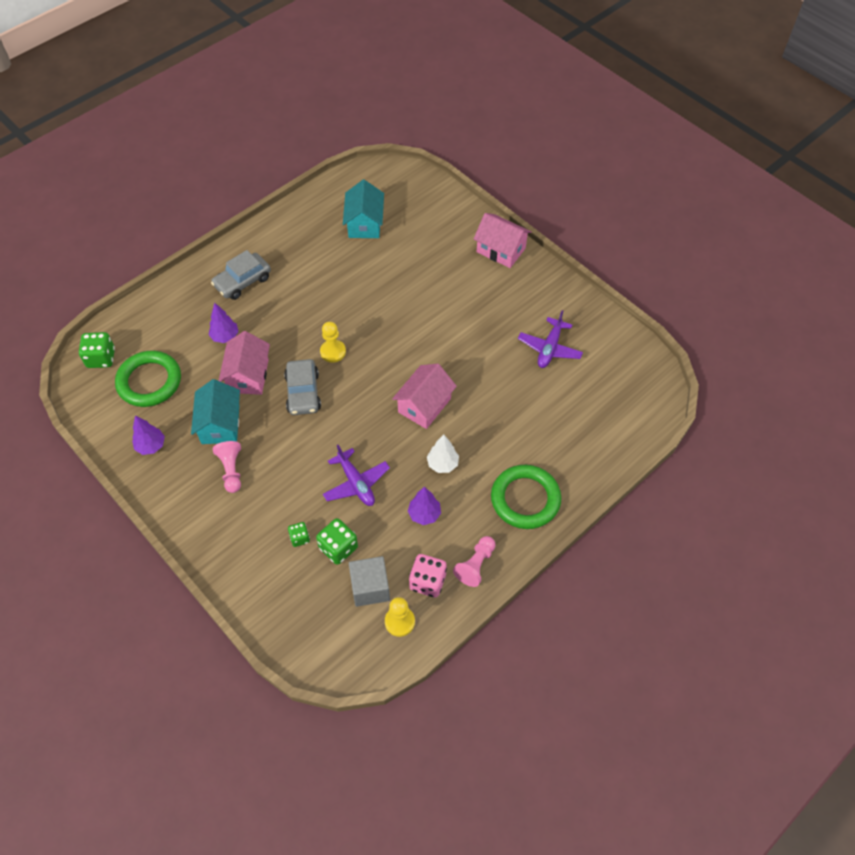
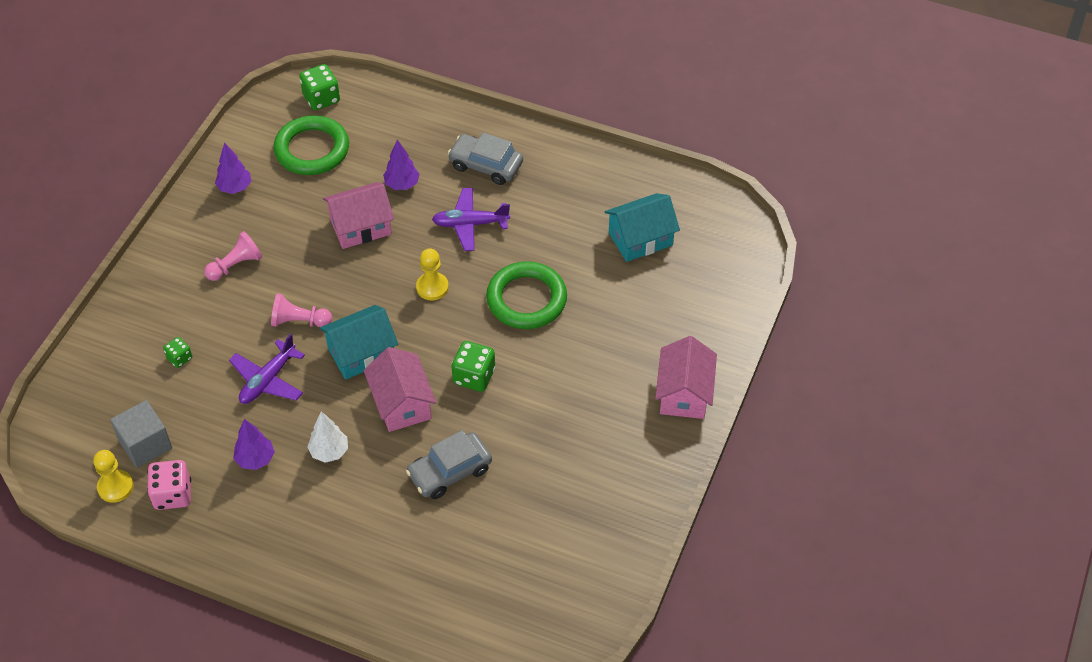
camera: 65 degrees right, 5 degrees down
turquoise house [191,379,240,444] -> turquoise house moved to [319,305,398,380]
grey car [284,359,321,415] -> grey car moved to [406,430,492,499]
green dice [316,518,358,565] -> green dice moved to [452,341,495,392]
pink house [392,364,457,429] -> pink house turned 60 degrees clockwise [364,347,436,432]
pink pawn [453,536,496,587] -> pink pawn moved to [271,293,332,327]
green ring [491,465,561,529] -> green ring moved to [486,261,567,329]
purple plane [518,310,583,368] -> purple plane moved to [432,188,510,251]

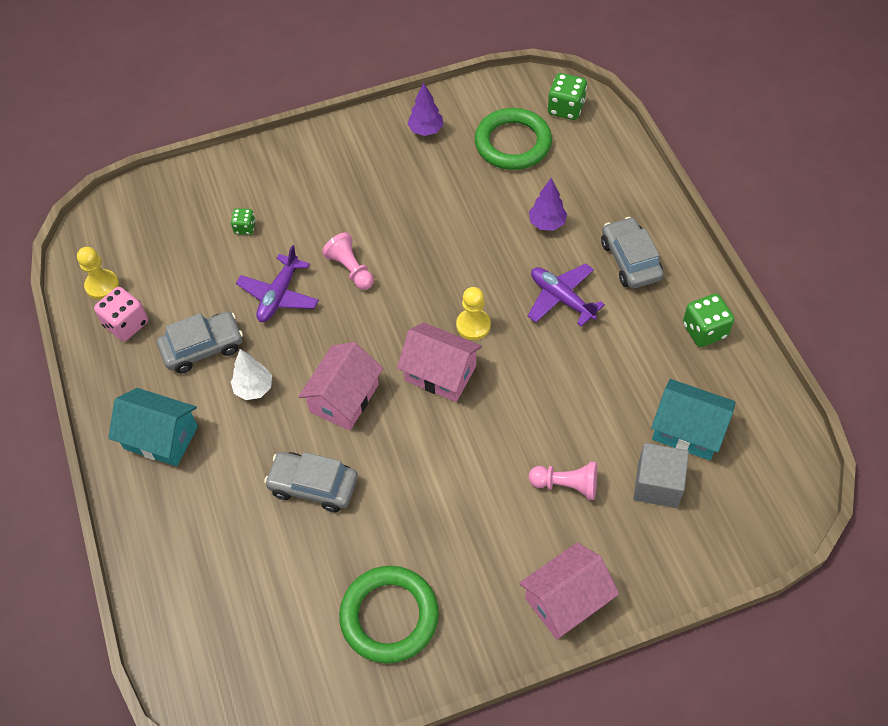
camera: 50 degrees right, 5 degrees up
grey cube [110,400,172,468] -> grey cube moved to [633,443,689,508]
pink pawn [204,231,262,281] -> pink pawn moved to [529,462,597,500]
purple plane [229,334,305,404] -> purple plane turned 60 degrees counterclockwise [236,245,319,322]
purple tree [233,419,275,470] -> grey car [157,311,243,373]
turquoise house [319,305,398,380] -> turquoise house moved to [108,388,198,466]
pink house [323,182,394,249] -> pink house moved to [397,323,482,402]
green dice [452,341,495,392] -> green dice moved to [683,293,734,347]
green ring [486,261,567,329] -> green ring moved to [339,566,439,663]

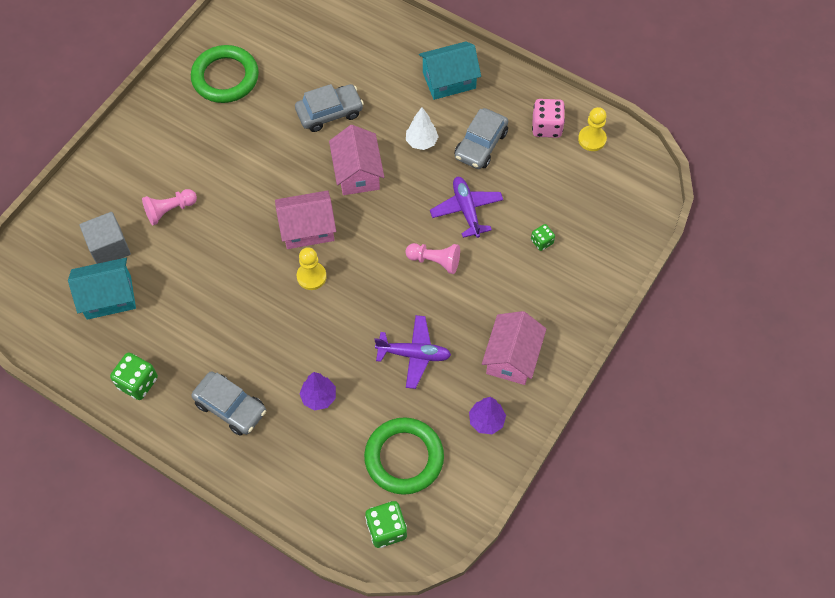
camera: 140 degrees right, 5 degrees up
pink house [519,542,619,639] -> pink house moved to [482,311,546,385]
purple plane [528,264,605,327] -> purple plane moved to [374,315,451,389]

